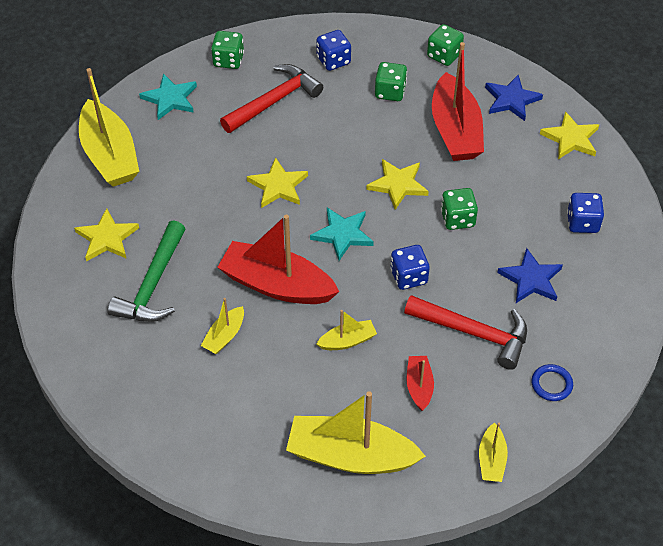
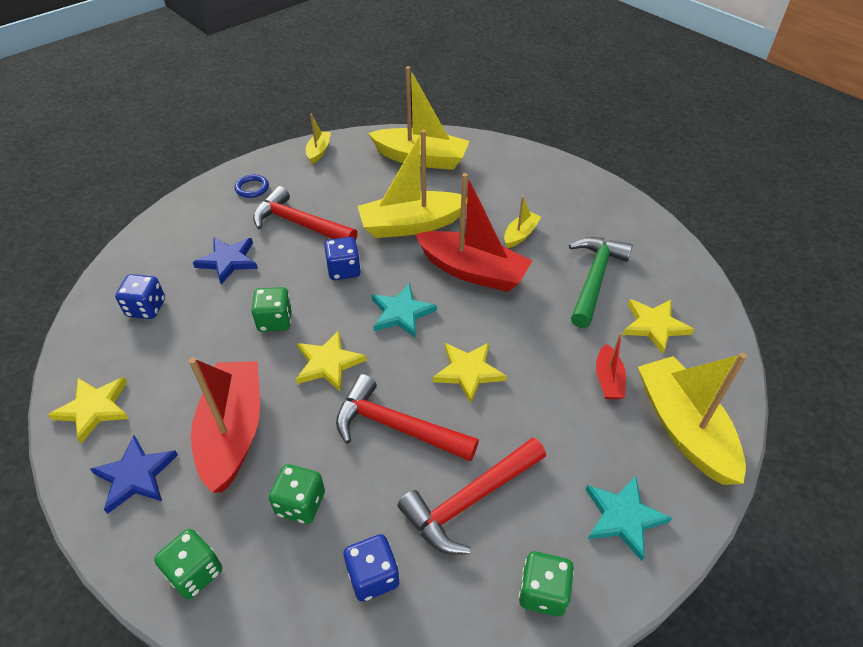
camera: 175 degrees left, 5 degrees down
yellow boat [316,310,377,350] -> yellow boat [358,130,467,238], size x2.08
red boat [407,356,434,411] -> red boat moved to [596,333,626,399]
none -> red hammer [336,374,479,462]

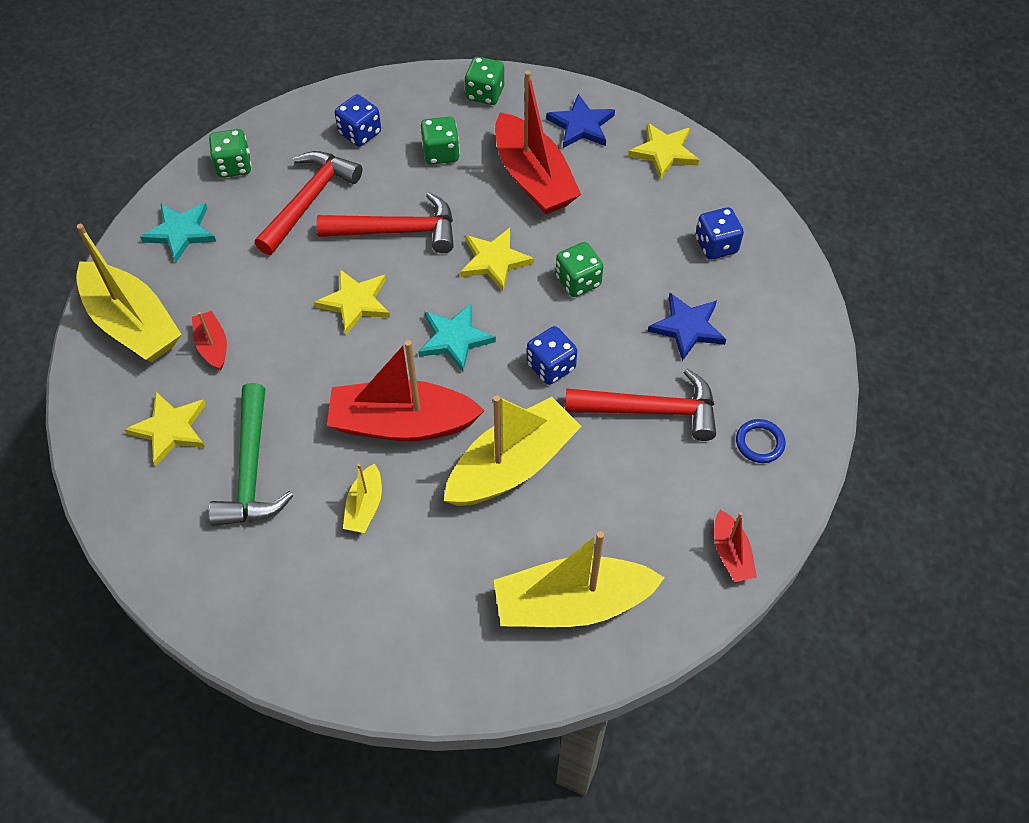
camera: 155 degrees right, 10 degrees up
yellow boat [306,114,331,164] -> red boat [714,510,757,582]

